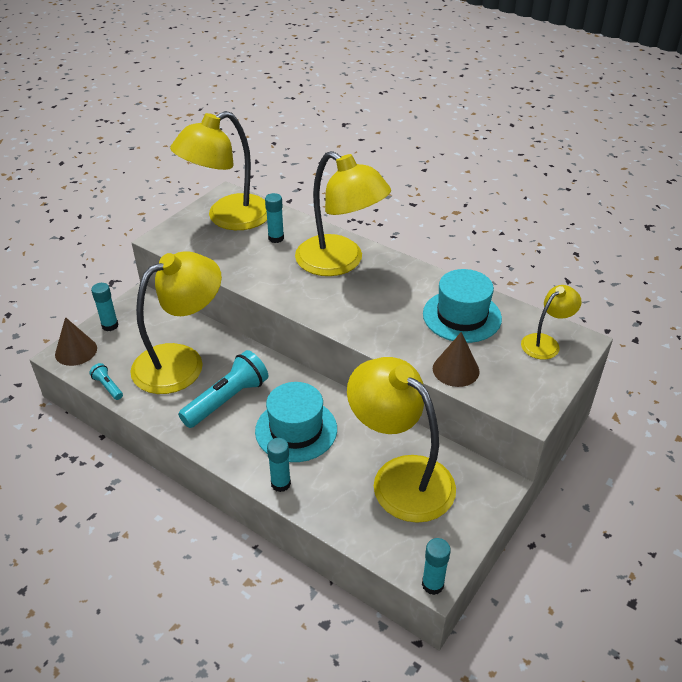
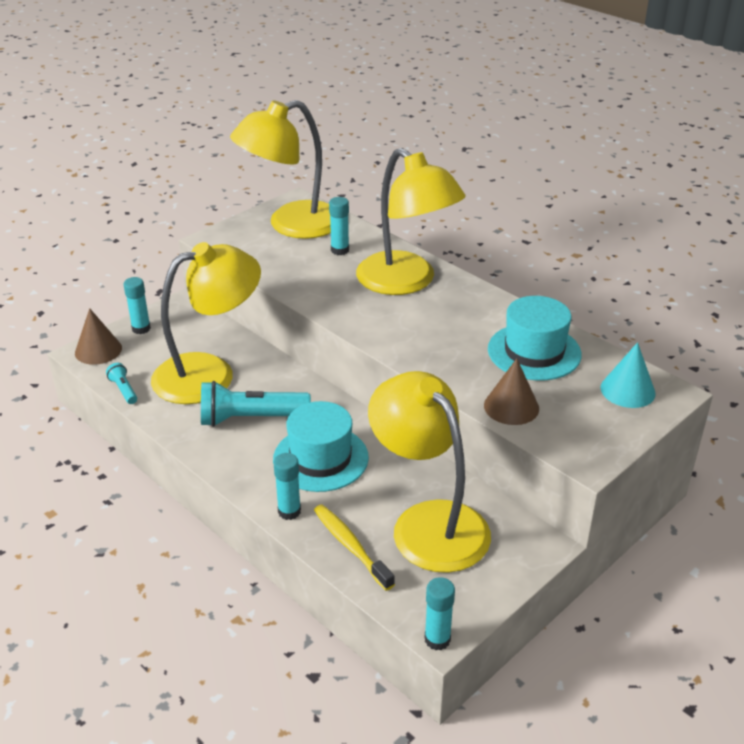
camera: 10 degrees right, 5 degrees down
turquoise flashlight [178,350,268,428] -> turquoise flashlight turned 150 degrees counterclockwise [201,381,311,427]
yellow lamp [521,285,582,360] -> turquoise cone [600,342,656,408]
none -> yellow toothbrush [314,504,395,591]

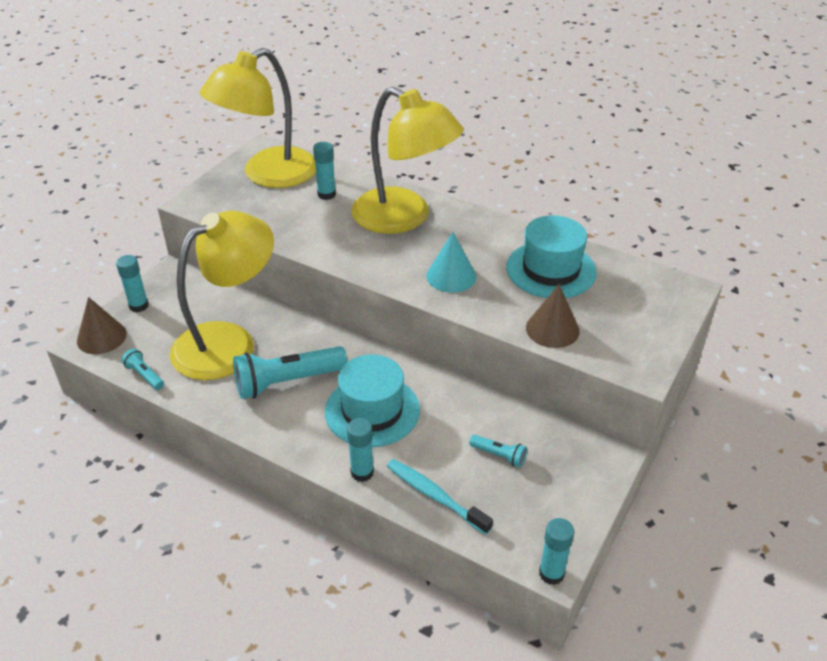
camera: 15 degrees left, 5 degrees up
yellow toothbrush [314,504,395,591] -> turquoise toothbrush [387,459,493,535]
yellow lamp [368,371,491,573] -> turquoise flashlight [469,435,527,468]
turquoise cone [600,342,656,408] -> turquoise cone moved to [426,232,476,293]

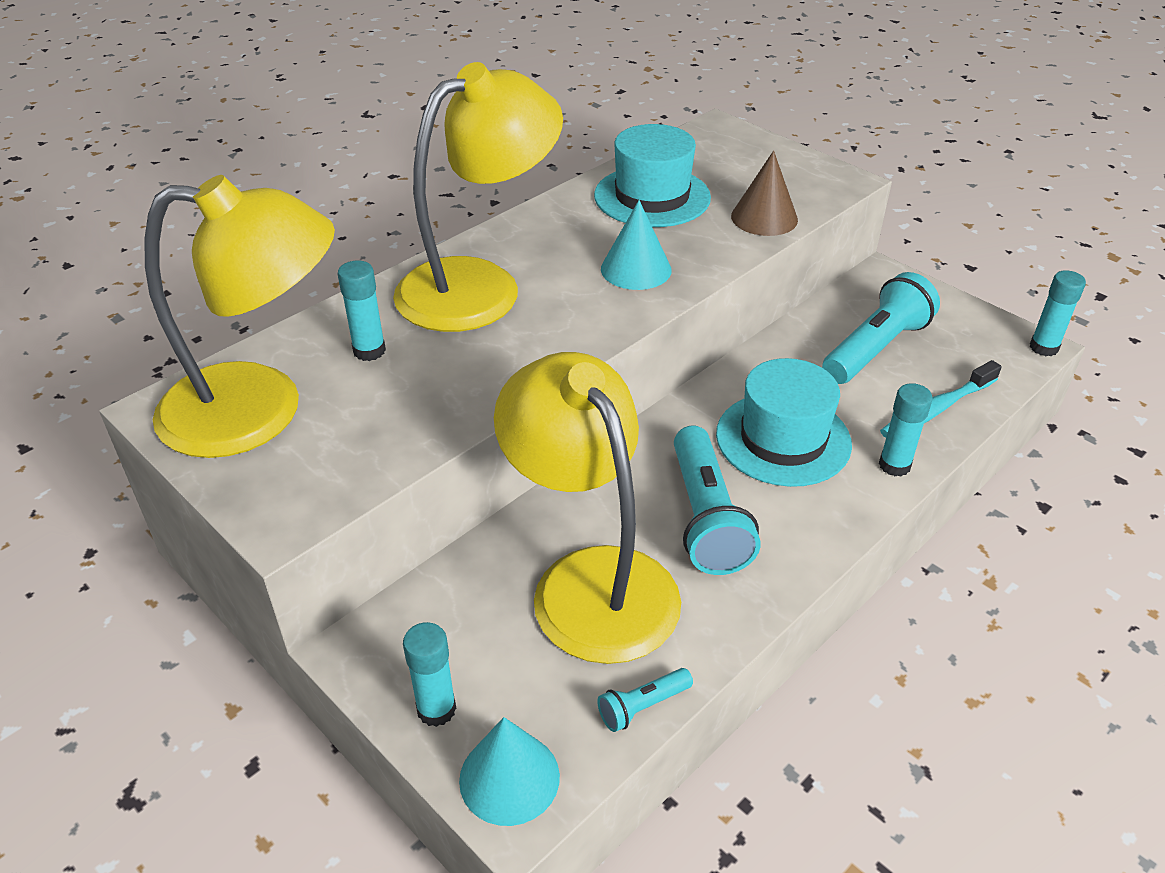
camera: 75 degrees left, 0 degrees up
brown cone [77,297,127,354] -> turquoise cone [459,717,560,826]
yellow lamp [200,48,316,188] -> yellow lamp turned 60 degrees counterclockwise [145,175,335,458]
turquoise flashlight [469,435,527,468] -> turquoise flashlight [822,272,940,384], size x2.10

